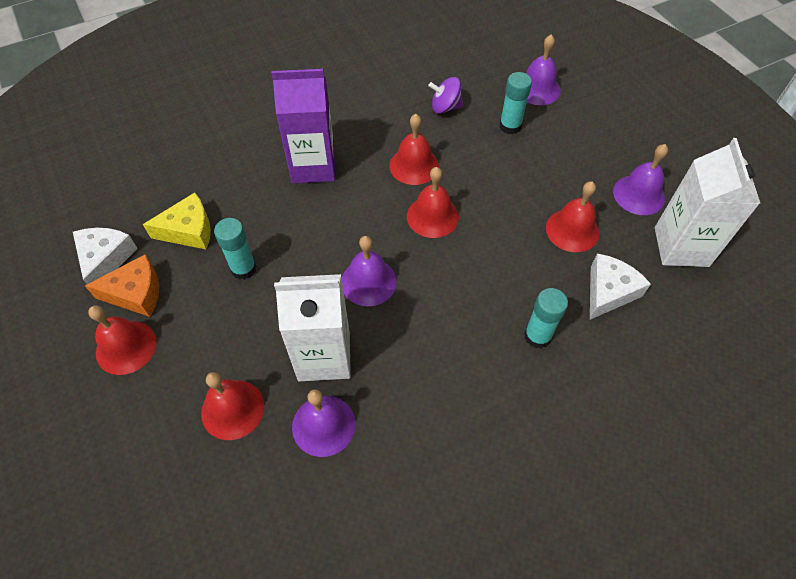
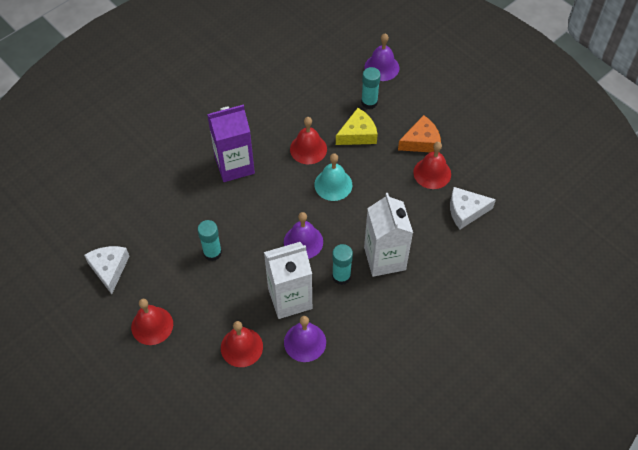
camera: 15 degrees left, 0 degrees up
orange cheese [85,254,159,317] -> orange cheese moved to [398,115,441,152]
yellow cheese [143,193,211,249] -> yellow cheese moved to [336,108,378,145]
red bell [407,167,459,238] -> turquoise bell [314,153,352,201]
purple spinning top [428,77,463,114] -> none
turquoise glue stick [524,288,568,348] -> turquoise glue stick moved to [332,244,353,285]
white cheese [590,253,651,320] -> white cheese turned 120 degrees counterclockwise [450,187,496,229]
purple bell [613,144,668,215] -> none
white carton [655,138,761,267] -> white carton moved to [364,193,413,277]

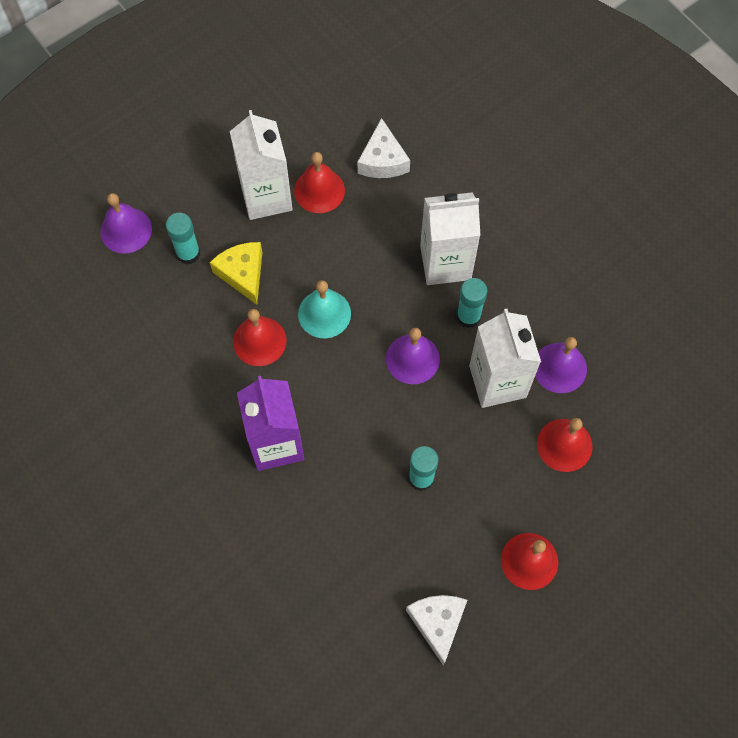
camera: 85 degrees left, 10 degrees up
white cheese [84,246,130,294] -> white cheese turned 90 degrees clockwise [406,595,467,666]
orange cheese [398,115,441,152] -> white carton [230,110,293,220]

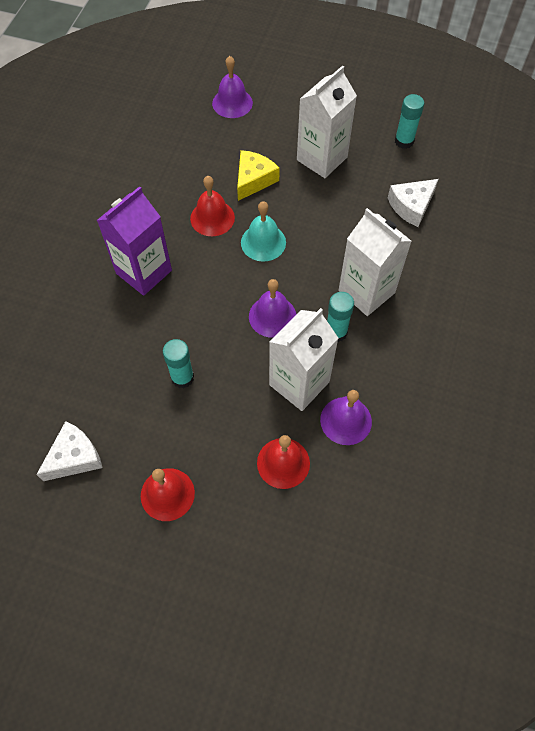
camera: 55 degrees right, 5 degrees down
turquoise glue stick [166,213,200,265] -> turquoise glue stick moved to [395,94,424,149]
red bell [294,152,345,213] -> none

